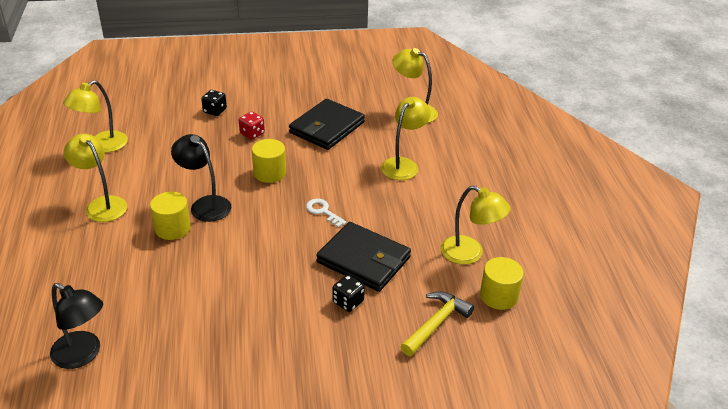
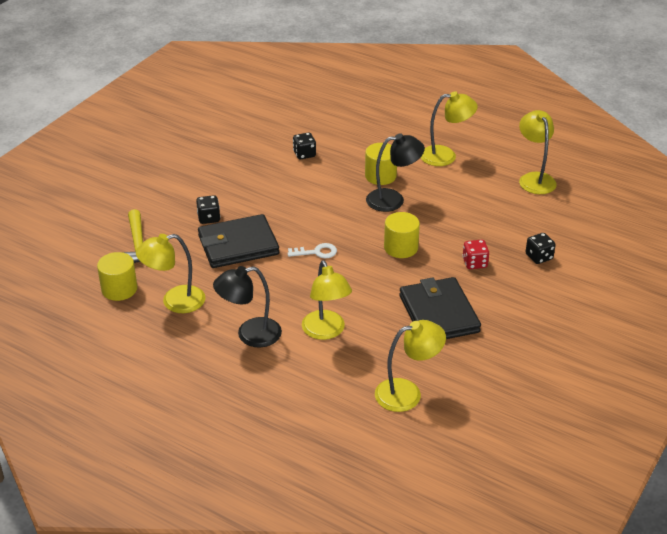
camera: 130 degrees right, 0 degrees up
black lamp [50,283,103,369] -> black lamp moved to [213,266,282,347]
none -> black dice [293,133,316,159]

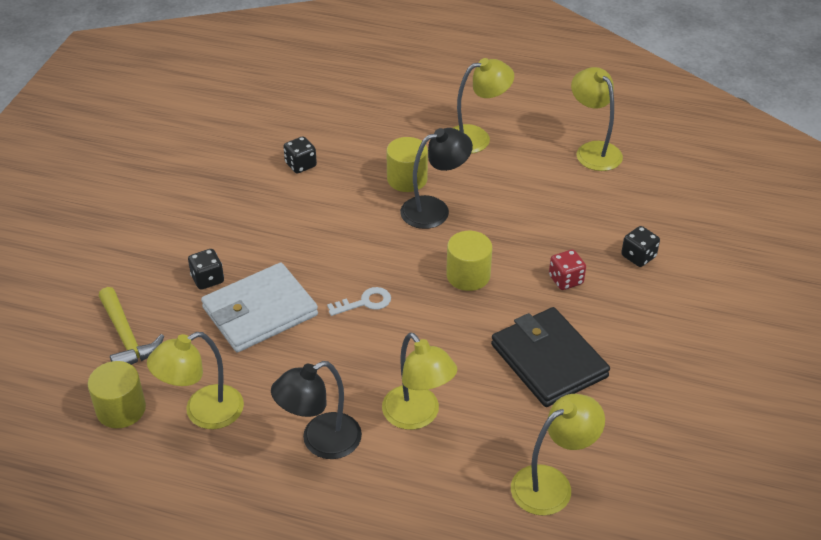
camera: 15 degrees left, 5 degrees up
black wallet [198,214,279,268] -> white wallet [201,263,318,352]

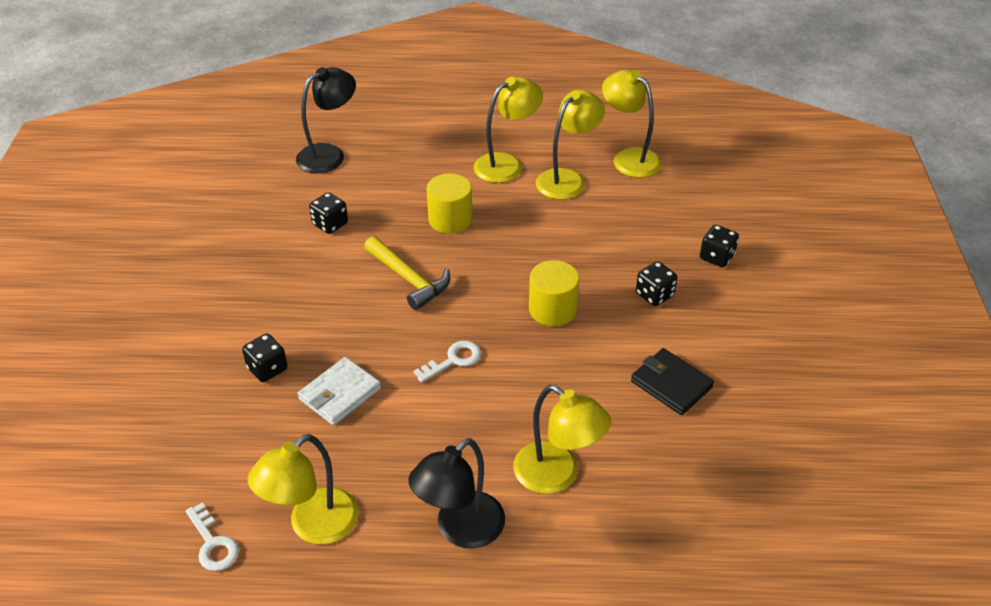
camera: 15 degrees left, 0 degrees up
yellow cylinder [88,361,146,428] -> white key [186,502,239,571]
yellow hammer [99,287,164,365] -> yellow hammer moved to [364,236,450,310]
white wallet [201,263,318,352] -> white wallet [298,357,381,426], size x0.61
black lamp [400,128,473,229] -> black lamp moved to [296,67,356,173]
black wallet [491,307,610,407] -> black wallet [631,348,714,415], size x0.61
yellow lamp [511,394,605,516] -> yellow lamp moved to [536,89,605,200]
red dice [549,250,586,290] -> black dice [636,261,677,306]

